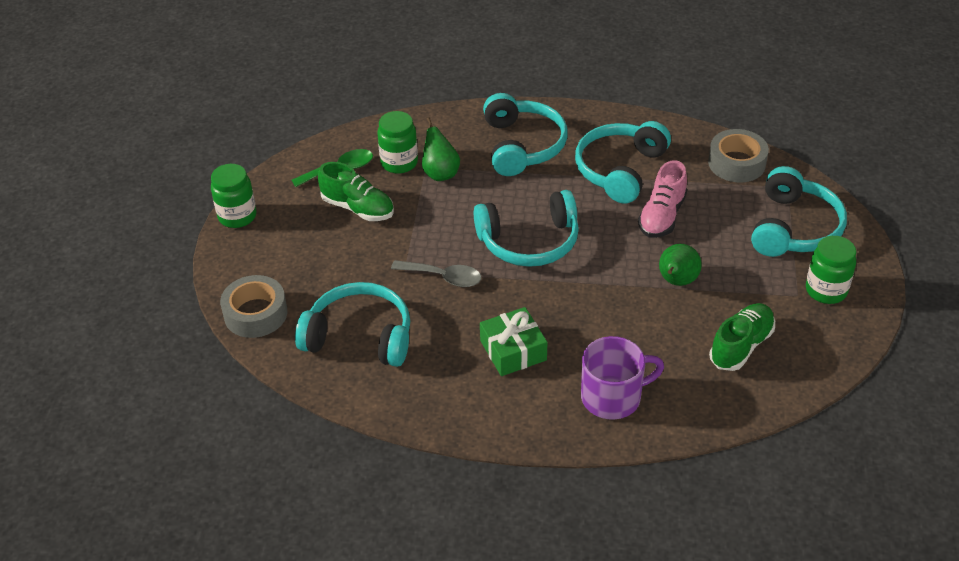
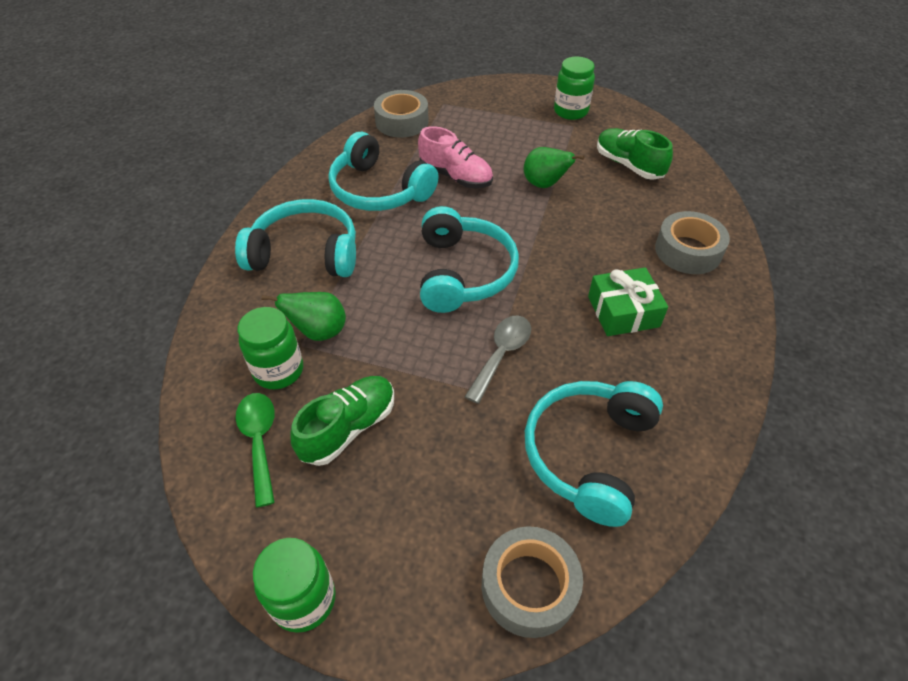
camera: 80 degrees left, 5 degrees up
purple mug [581,336,664,420] -> grey tape [655,211,730,274]
turquoise headphones [751,166,847,257] -> none

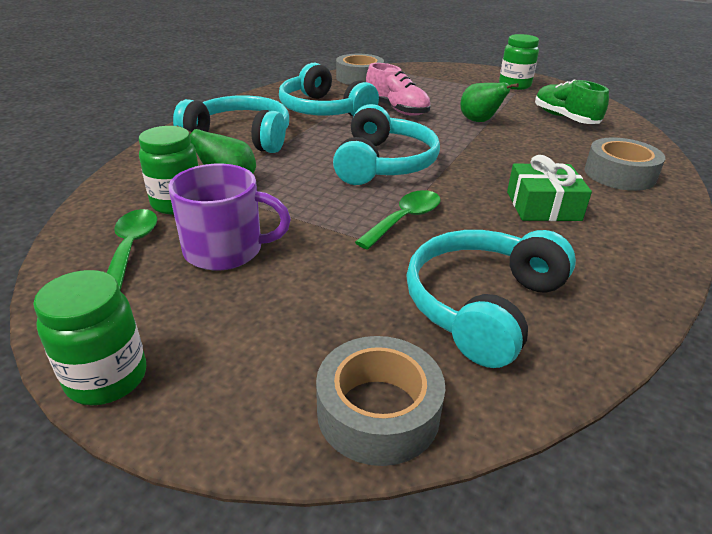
camera: 10 degrees right, 15 degrees down
green shoe [290,376,394,466] -> purple mug [169,163,291,271]
grey spoon [465,315,531,404] -> green spoon [355,190,441,250]

